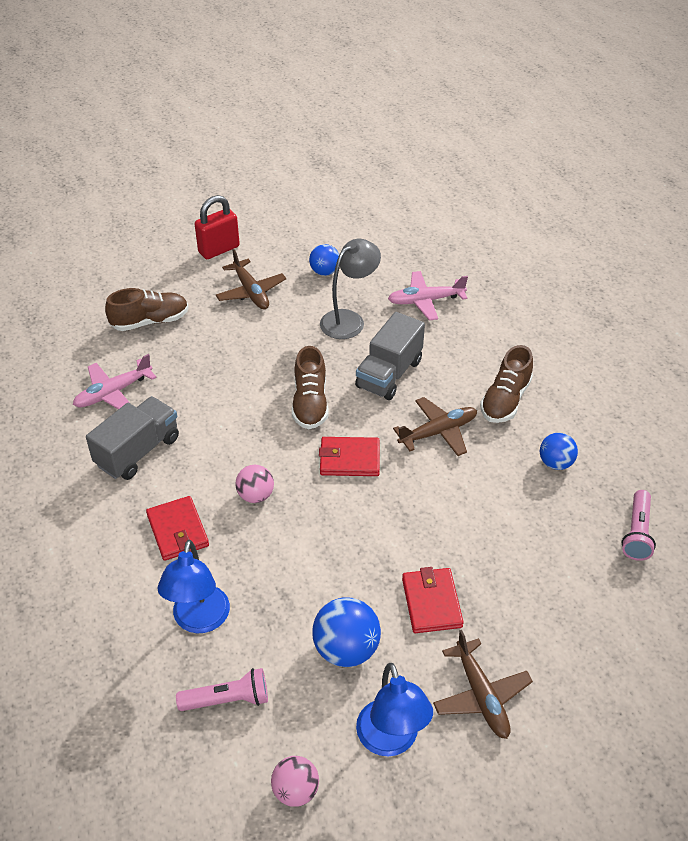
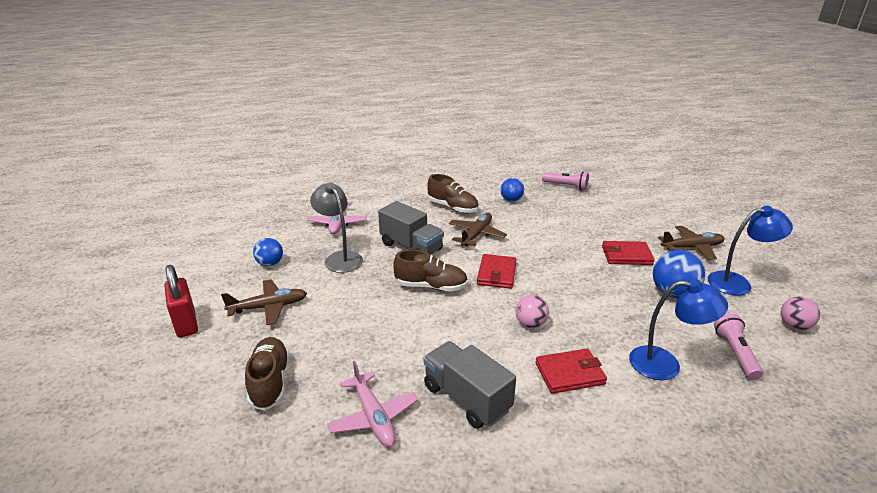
camera: 80 degrees left, 15 degrees down
brown plane [393,397,477,456] -> brown plane turned 45 degrees clockwise [449,213,507,246]

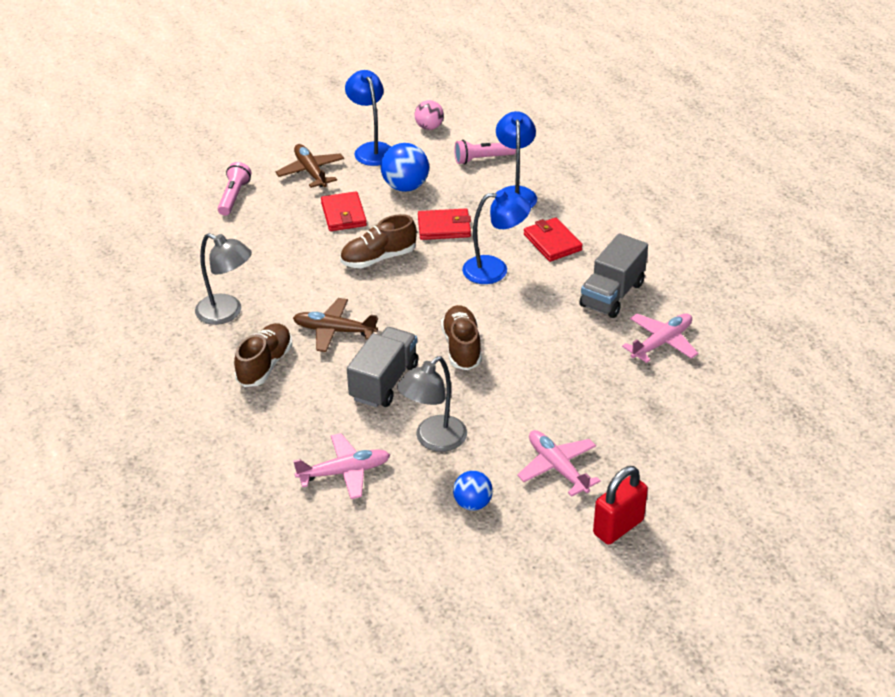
camera: 105 degrees left, 10 degrees up
brown plane [221,279,307,325] -> pink plane [517,430,601,497]
brown shoe [245,337,290,410] -> brown shoe moved to [340,214,417,268]
red wallet [477,254,517,289] -> red wallet moved to [418,209,471,240]
blue ball [500,178,524,202] -> grey lamp [195,233,252,325]
pink ball [515,295,549,328] -> blue lamp [462,190,531,284]
pink flashlight [542,172,589,190] -> pink flashlight moved to [218,162,251,216]

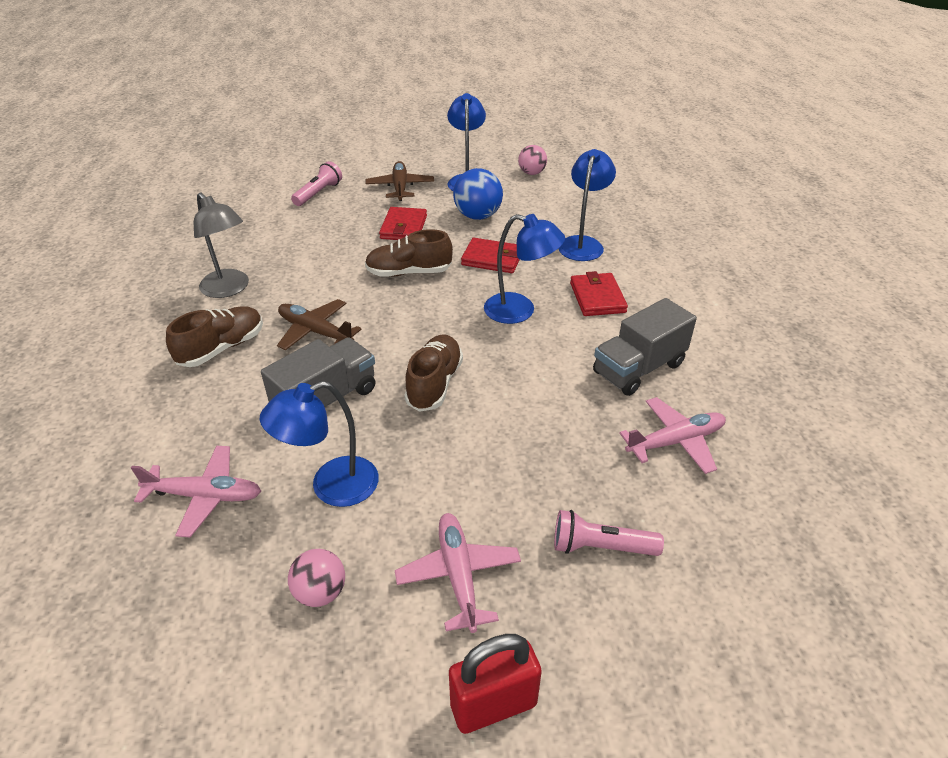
camera: 20 degrees right, 0 degrees up
grey lamp [397,356,467,452] -> blue lamp [259,381,379,507]
blue ball [453,471,493,511] -> pink ball [288,549,345,607]
pink flashlight [454,140,516,164] -> pink flashlight moved to [554,510,664,556]

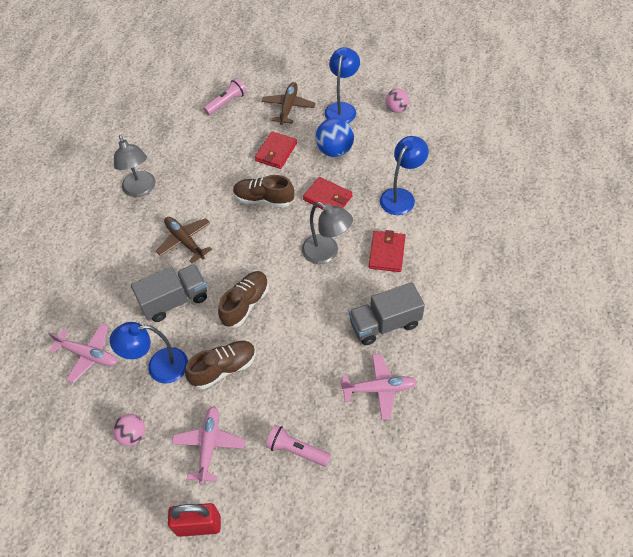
camera: 20 degrees right, 15 degrees up
brown shoe [166,306,263,367] -> brown shoe moved to [185,341,256,389]
blue lamp [484,214,565,324] -> grey lamp [302,202,353,264]

